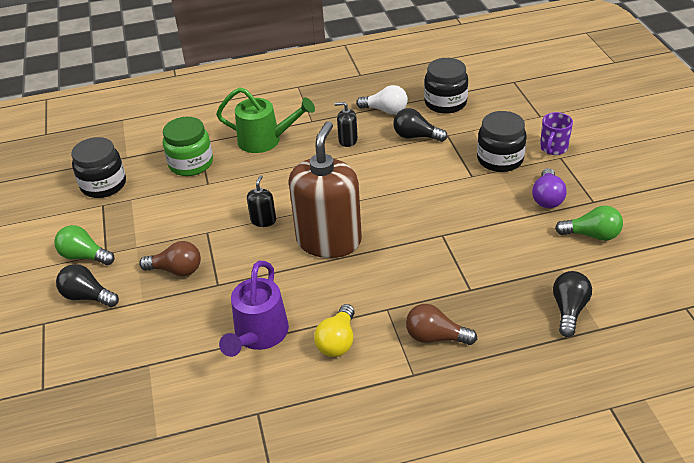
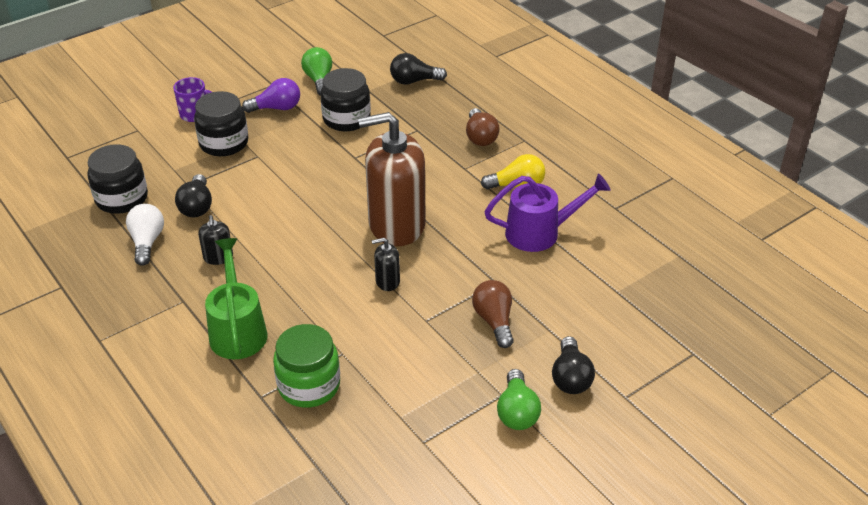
camera: 115 degrees left, 0 degrees up
black jar [71,137,126,198] -> black jar moved to [321,68,371,131]

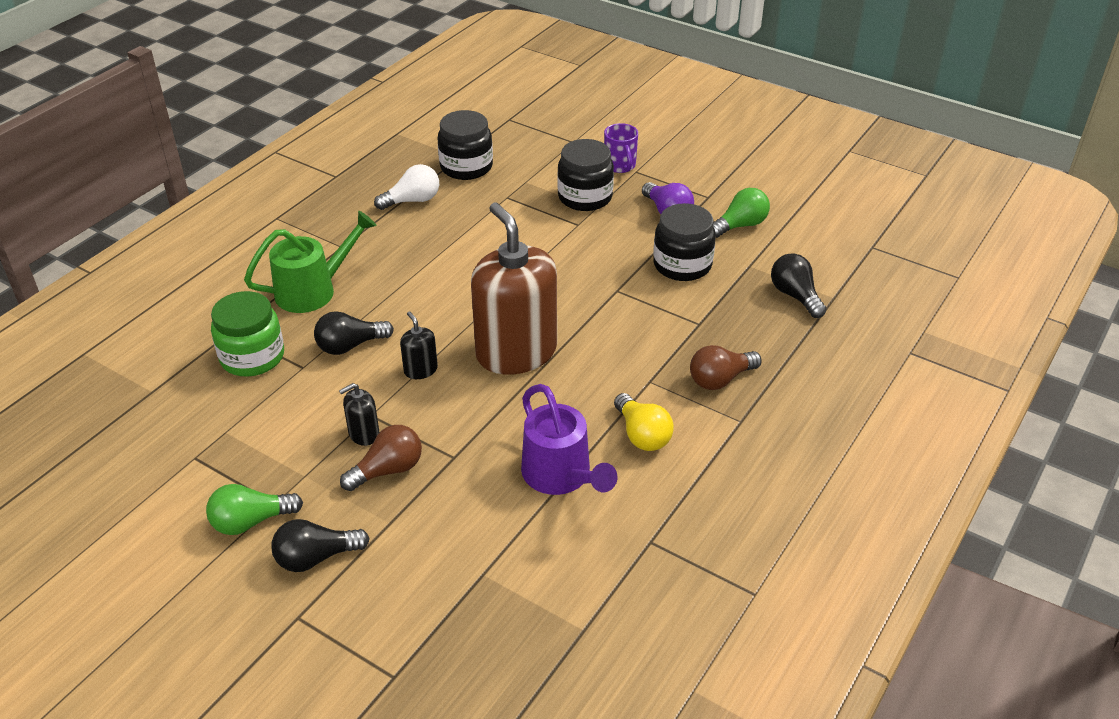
camera: 70 degrees right, 0 degrees up
black light bulb [175,174,212,217] -> black light bulb moved to [314,311,394,355]
black soap dispenser [198,215,233,265] -> black soap dispenser moved to [339,383,379,446]

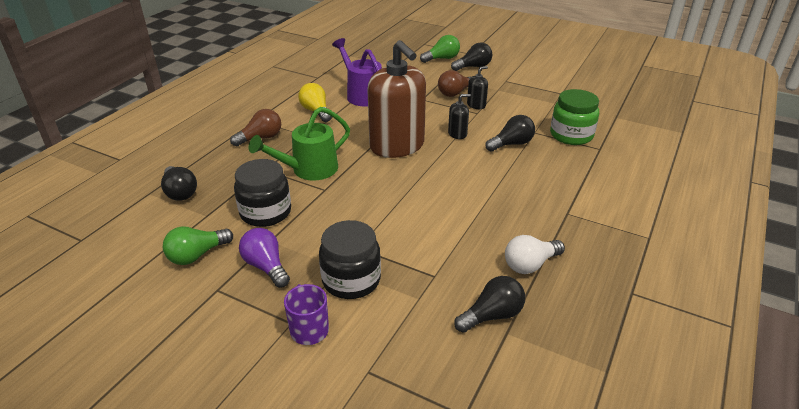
camera: 175 degrees right, 5 degrees down
green light bulb [206,484,303,535] -> green light bulb moved to [420,35,460,63]
green watering can [244,211,377,313] -> green watering can moved to [249,107,350,181]
black soap dispenser [400,311,438,379] -> black soap dispenser turned 75 degrees counterclockwise [448,94,471,139]
black jar [438,110,493,180] -> black light bulb [454,276,525,333]

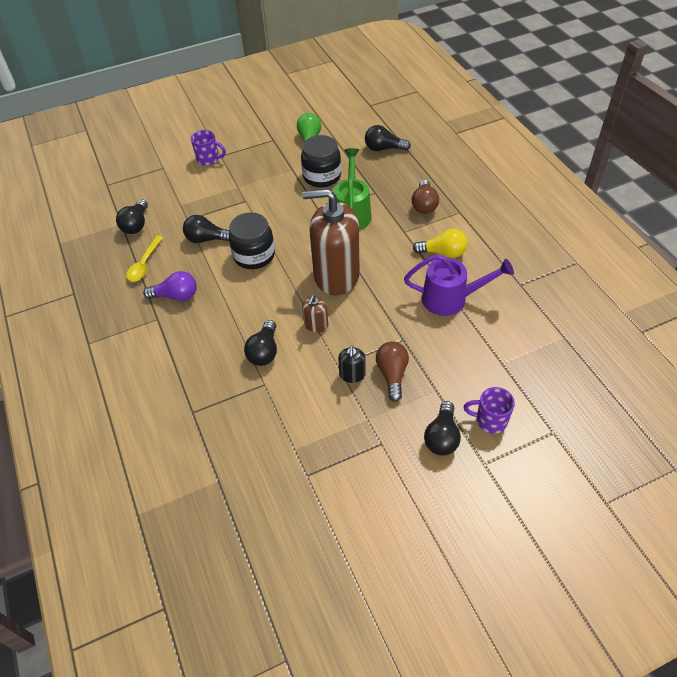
camera: 130 degrees right, 15 degrees up
purple light bulb [239,228,290,288] -> purple light bulb moved to [143,271,197,301]
black jar [319,220,381,299] -> black jar moved to [229,212,275,269]
green light bulb [420,35,460,63] -> purple mug [464,387,515,434]
black soap dispenser [448,94,471,139] -> brown soap dispenser [302,295,328,333]
white light bulb [505,235,565,274] -> yellow spoon [126,236,163,282]
green jar [550,89,599,145] -> none
none -> black light bulb [183,215,230,243]

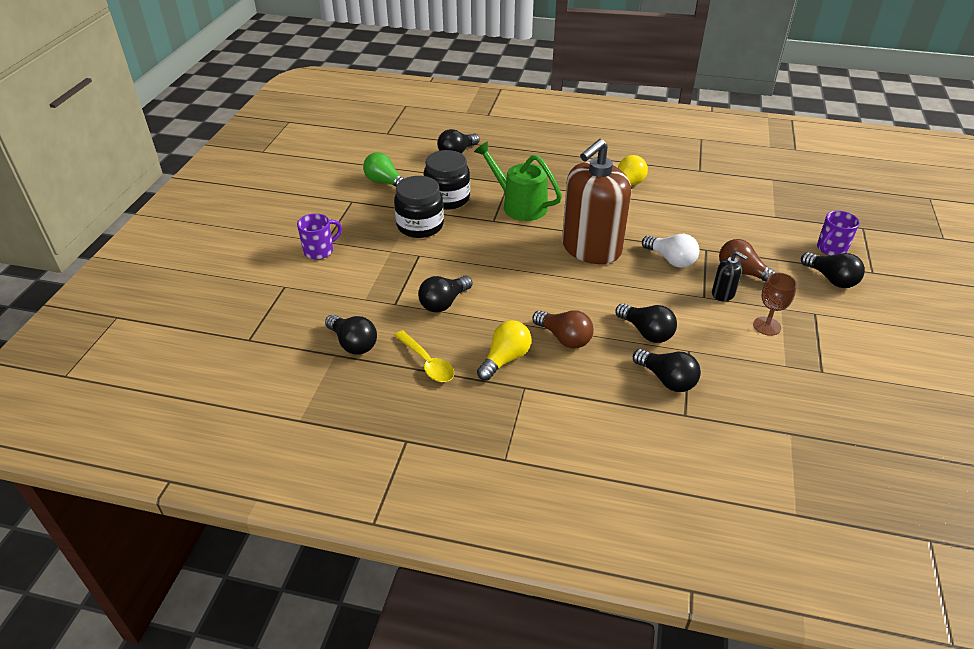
camera: 55 degrees left, 10 degrees down
purple light bulb [143,271,197,301] -> yellow light bulb [477,320,531,381]
black jar [229,212,275,269] -> black jar moved to [394,176,444,238]
brown soap dispenser [302,295,328,333] -> none
purple watering can [404,254,514,316] -> none
brown light bulb [412,180,439,214] -> brown light bulb moved to [532,310,594,348]
none -> black light bulb [633,349,701,392]
none -> white light bulb [642,234,699,268]
none -> brown goblet [753,272,797,336]

